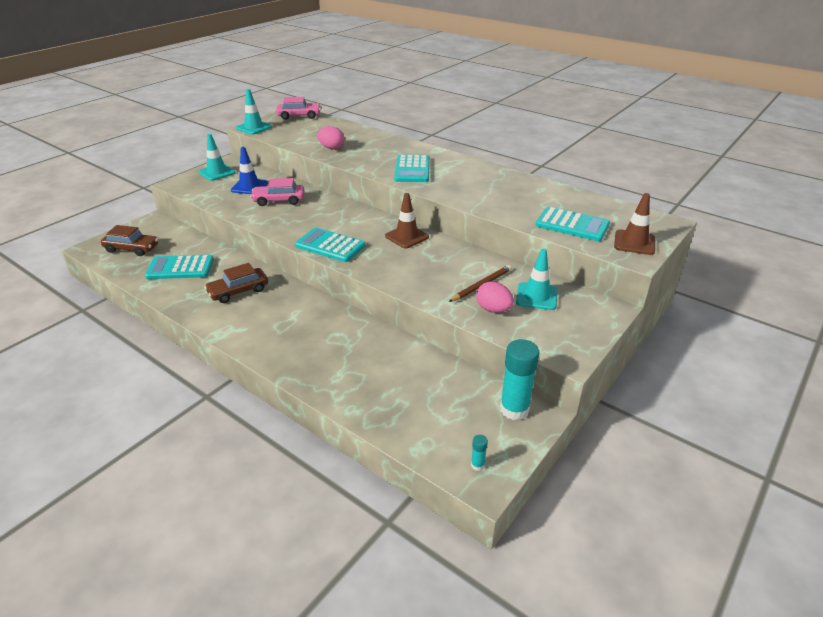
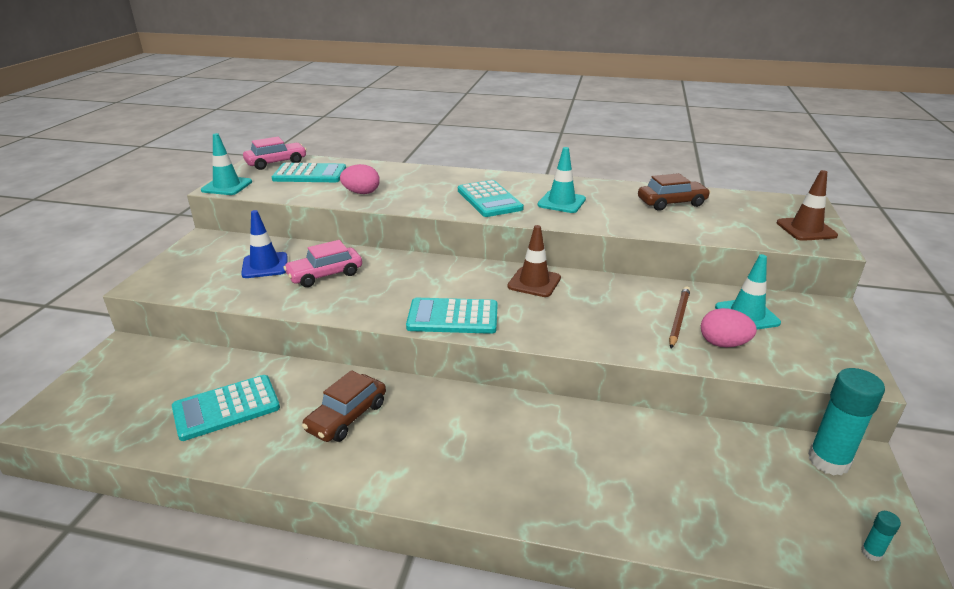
camera: 25 degrees left, 5 degrees down
brown car [101,225,158,256] -> brown car moved to [638,173,711,211]
turquoise traffic cone [199,134,235,181] -> turquoise traffic cone moved to [537,147,586,213]
turquoise calculator [535,207,610,241] -> turquoise calculator moved to [272,163,346,182]

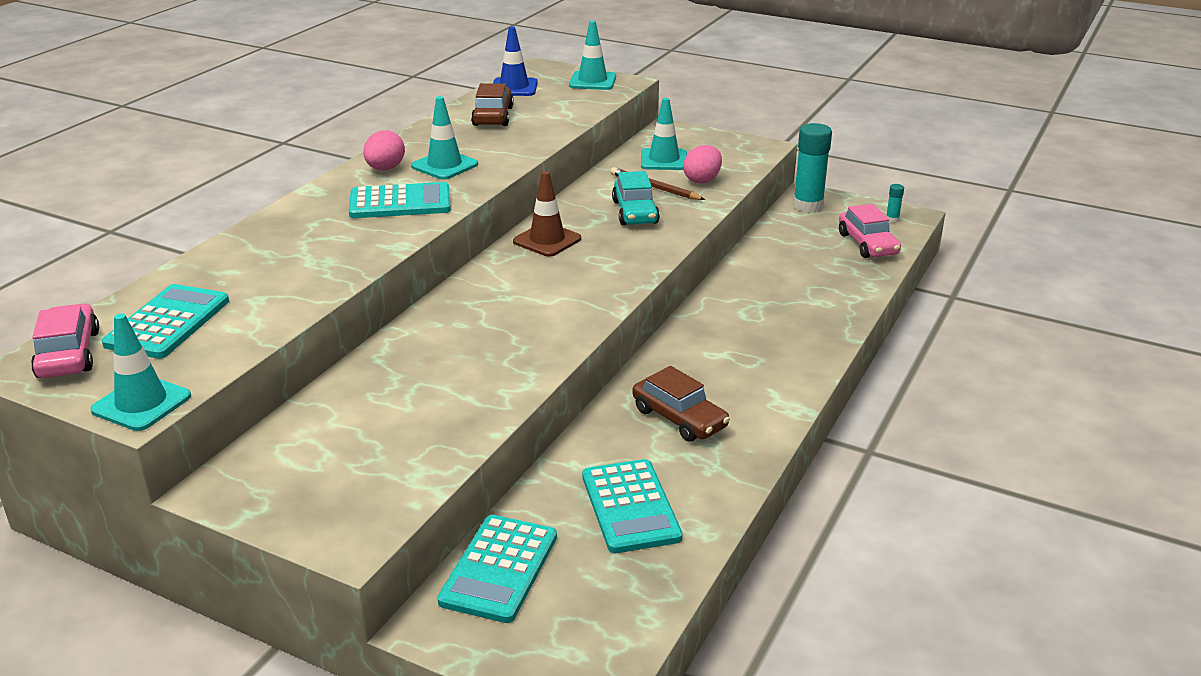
camera: 75 degrees left, 0 degrees up
blue traffic cone [241,210,288,278] -> blue traffic cone moved to [493,26,538,96]
pink car [283,240,362,287] -> pink car moved to [839,204,901,258]
pink egg [340,164,380,194] -> pink egg moved to [363,130,405,170]
turquoise calculator [406,298,498,334] -> turquoise calculator moved to [437,515,557,623]
brown traffic cone [777,170,838,241] -> turquoise traffic cone [569,21,616,90]
none -> turquoise car [612,171,660,225]

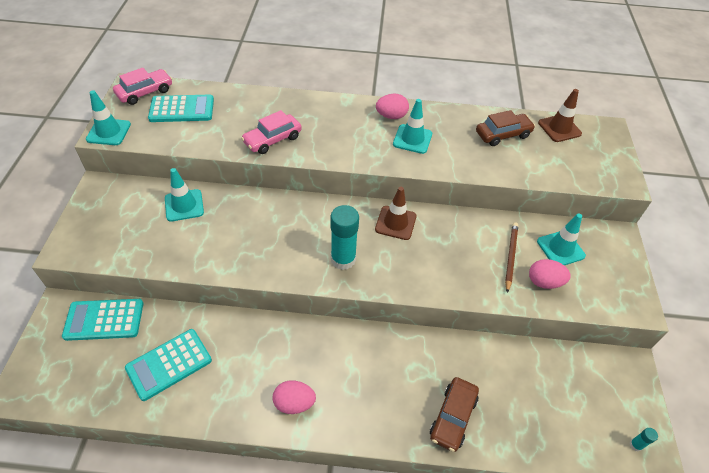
camera: 65 degrees right, 20 degrees up
turquoise calculator [349,182,451,218] -> none
blue traffic cone [493,26,538,96] -> brown traffic cone [538,89,582,142]
turquoise traffic cone [569,21,616,90] -> turquoise traffic cone moved to [165,168,204,222]
turquoise car [612,171,660,225] -> none
brown car [632,366,730,442] -> brown car moved to [430,377,479,452]
turquoise glue stick [793,123,832,213] -> turquoise glue stick moved to [331,205,359,270]
pink car [839,204,901,258] -> pink car moved to [241,110,302,154]
none -> pink egg [273,380,316,414]

